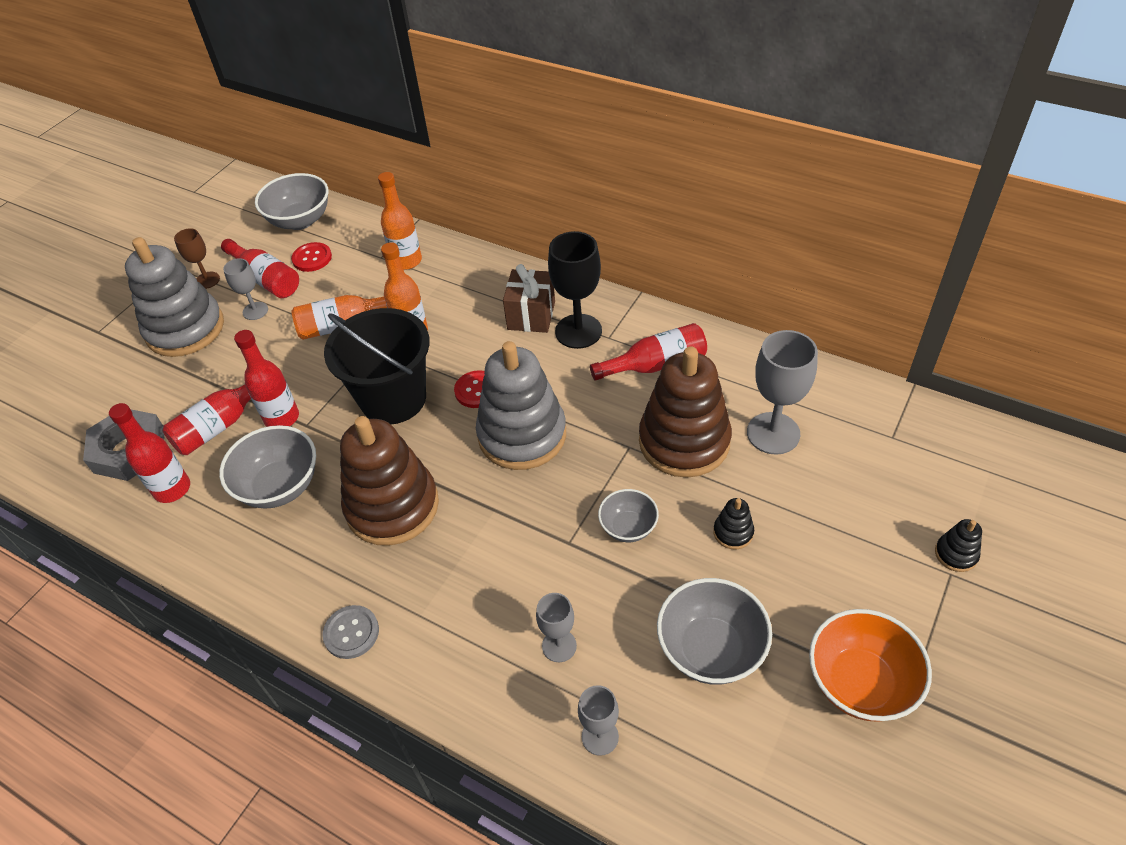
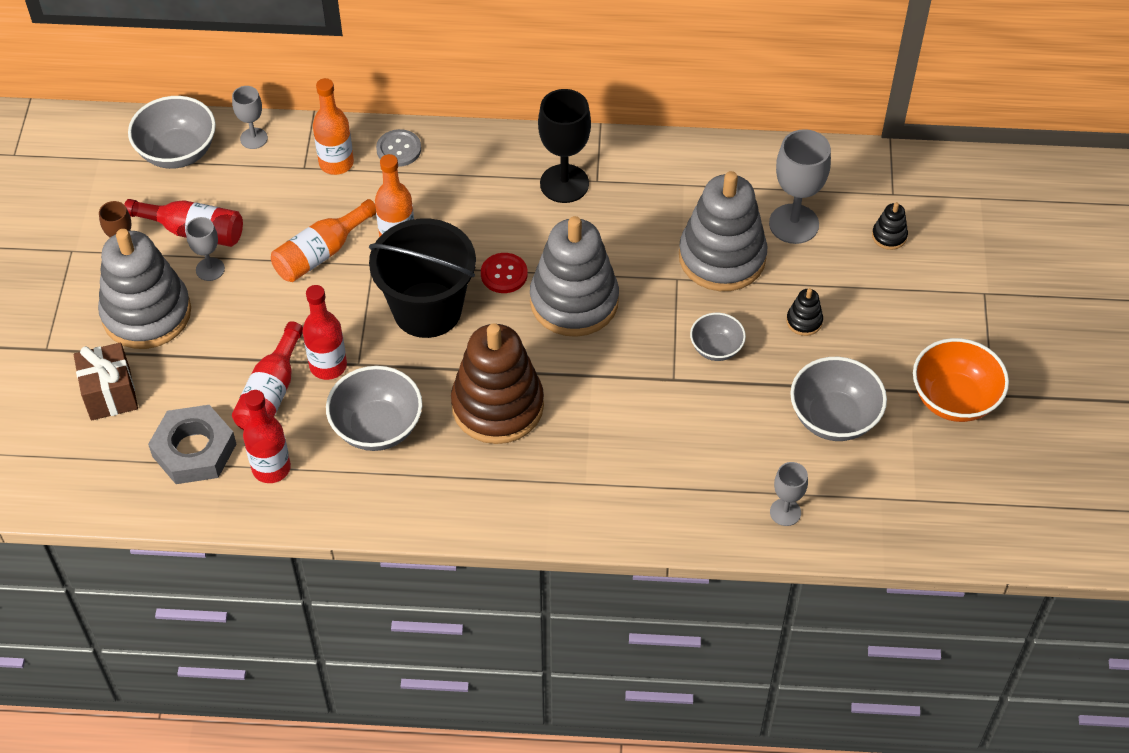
camera: 30 degrees left, 5 degrees up
red button [291,242,332,272] -> none
grey button [322,605,379,659] -> grey button moved to [376,129,421,167]
brown gift [503,264,555,333] -> brown gift moved to [74,343,138,420]
grey goblet [536,593,577,662] -> grey goblet moved to [232,86,268,149]
red bottle [590,323,707,381] -> none
brown stacking toy [639,346,732,478] -> grey stacking toy [679,171,767,291]
black stacking toy [935,519,982,572] -> black stacking toy moved to [872,202,908,250]

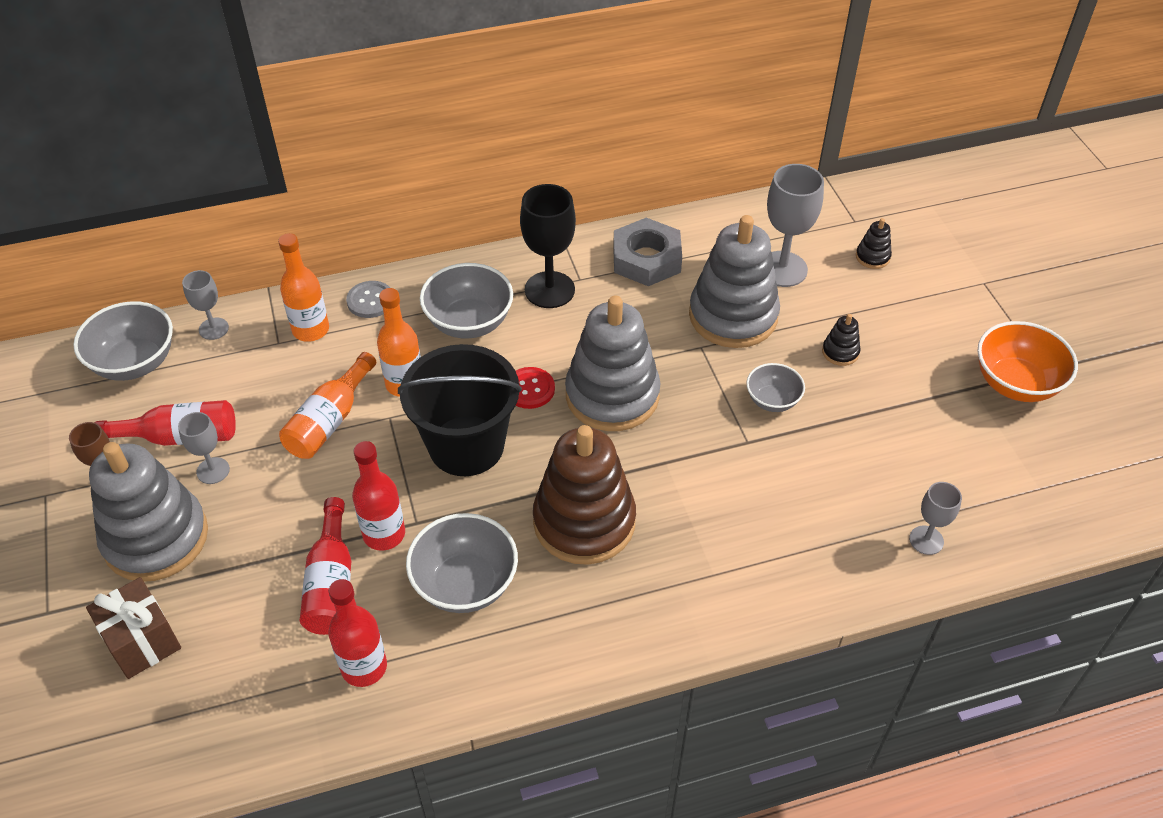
camera: 20 degrees left, 5 degrees down
grey nut [148,405,236,484] -> grey nut moved to [613,218,682,286]
grey bowl [790,357,887,441] -> grey bowl moved to [420,263,513,339]

